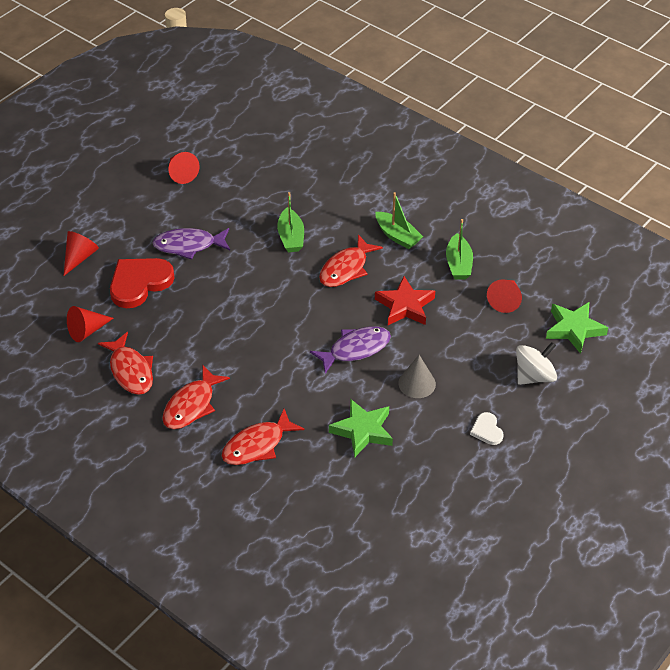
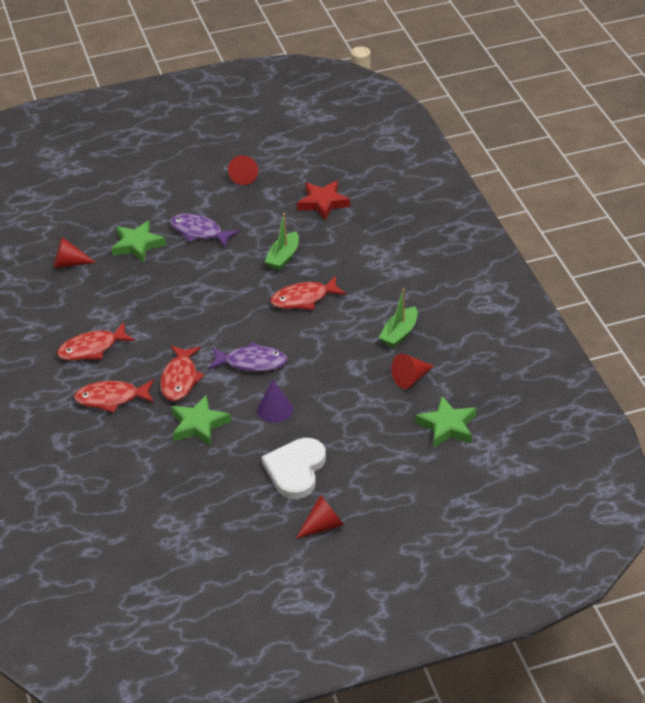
camera: 35 degrees right, 5 degrees down
red cone [64,231,99,276] -> red cone moved to [296,495,344,539]
red fish [98,332,153,395] -> red fish moved to [160,345,204,401]
red heart [110,258,175,308] -> green star [111,220,166,262]
red star [375,276,435,325] -> red star moved to [297,181,350,220]
green boat [376,192,423,249] -> none
grey cone [398,355,436,398] -> purple cone [257,379,293,423]
white heart [470,412,503,445] -> white heart [262,438,326,499], size x2.02
white spinning top [516,342,557,385] -> none

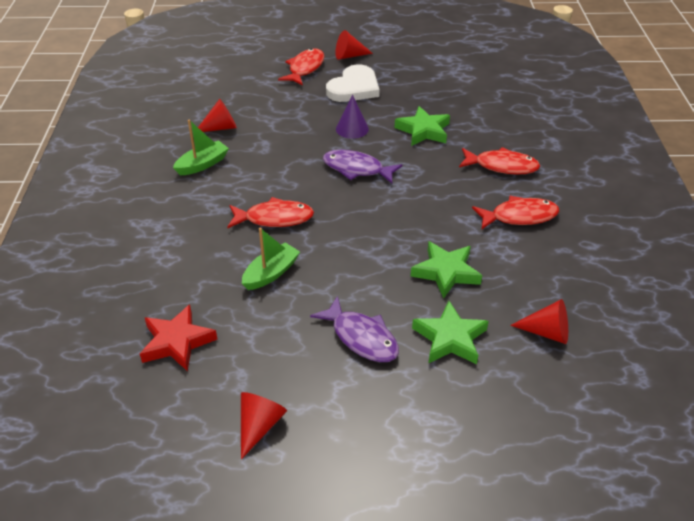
camera: 165 degrees left, 0 degrees up
red fish [160,345,204,401] -> red fish moved to [278,48,324,86]
green star [415,396,476,448] -> green star moved to [411,241,482,299]

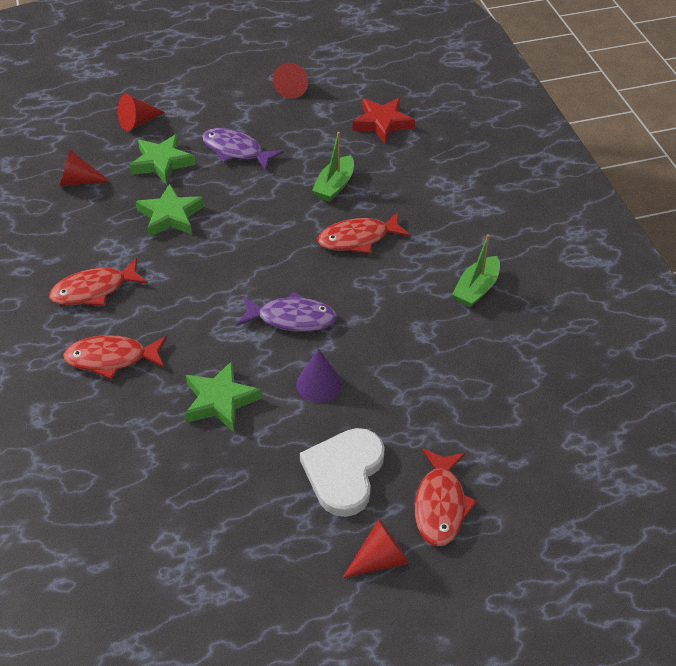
camera: 165 degrees right, 5 degrees up
red cone [198,99,237,132] -> red cone moved to [118,94,165,131]

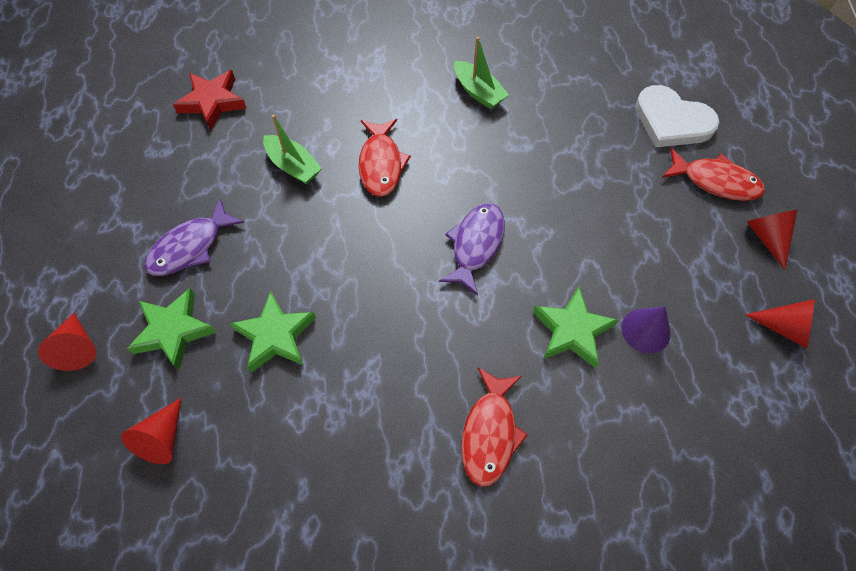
camera: 75 degrees left, 15 degrees up
red fish [49,258,148,306] -> none
red cone [273,63,308,99] -> red cone moved to [744,299,815,349]
purple cone [296,348,342,403] -> purple cone moved to [621,307,671,354]
white heart [300,428,385,517] -> white heart moved to [635,85,719,147]

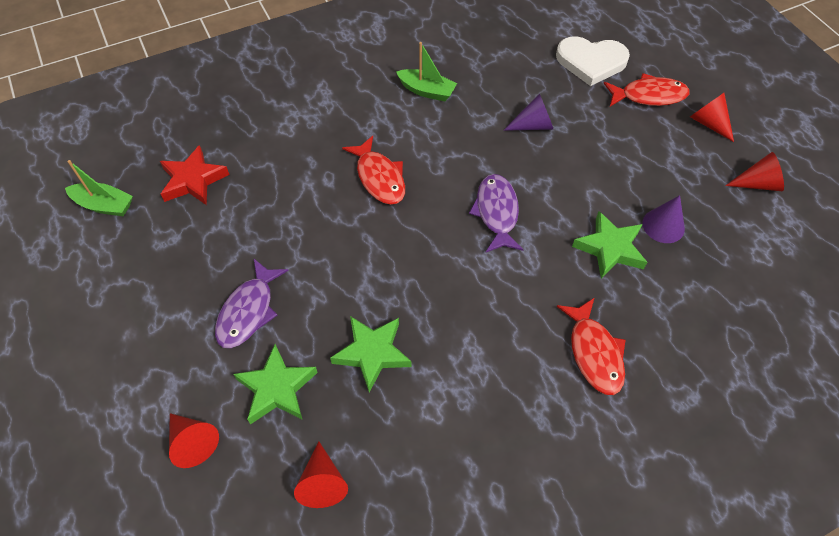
camera: 25 degrees left, 5 degrees down
green boat [263,114,322,184] -> green boat moved to [65,160,133,216]
none -> purple cone [503,93,554,131]

